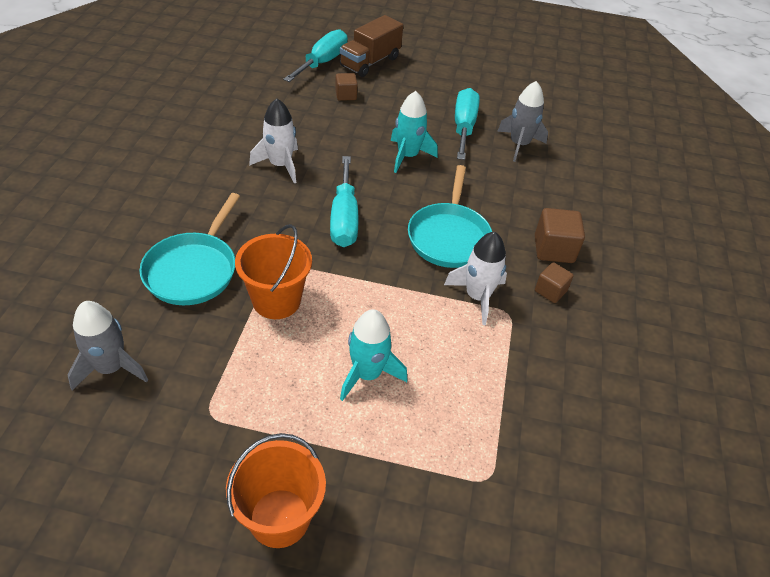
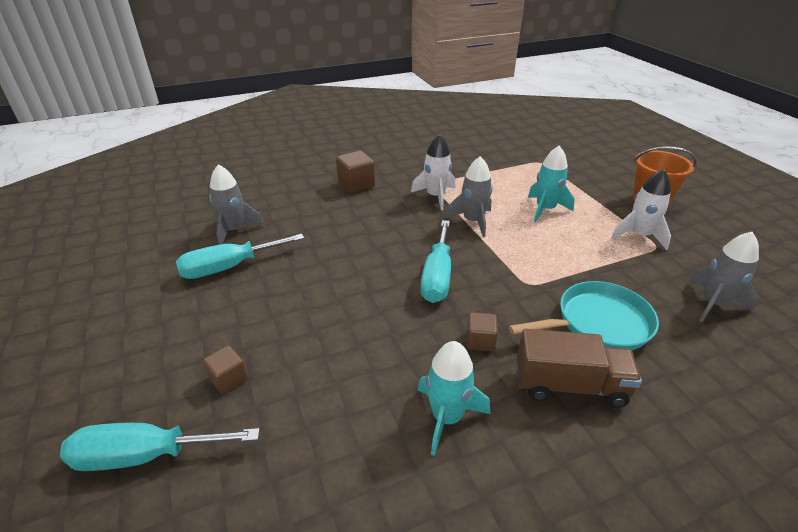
camera: 120 degrees left, 10 degrees down
orange bucket [235,224,312,319] -> none
white rocket [249,98,298,183] -> white rocket moved to [611,169,671,250]
turquoise screwdriver [330,156,358,247] -> turquoise screwdriver turned 135 degrees clockwise [420,220,451,303]
brown truck [340,15,403,77] -> brown truck moved to [517,329,642,408]
turquoise rocket [391,91,438,173] -> turquoise rocket moved to [418,341,490,456]
turquoise pan [408,165,492,268] -> none
brown cube [535,262,574,303] -> brown cube moved to [467,312,498,351]
none -> grey rocket [445,156,493,237]

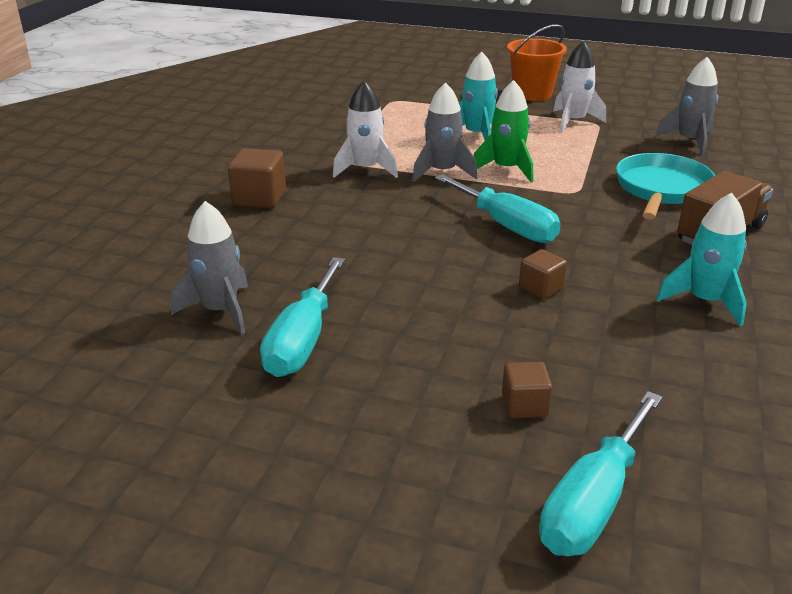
camera: 50 degrees left, 5 degrees down
brown cube [467,312,498,351] -> brown cube moved to [519,249,567,299]
none -> green rocket [474,80,533,182]

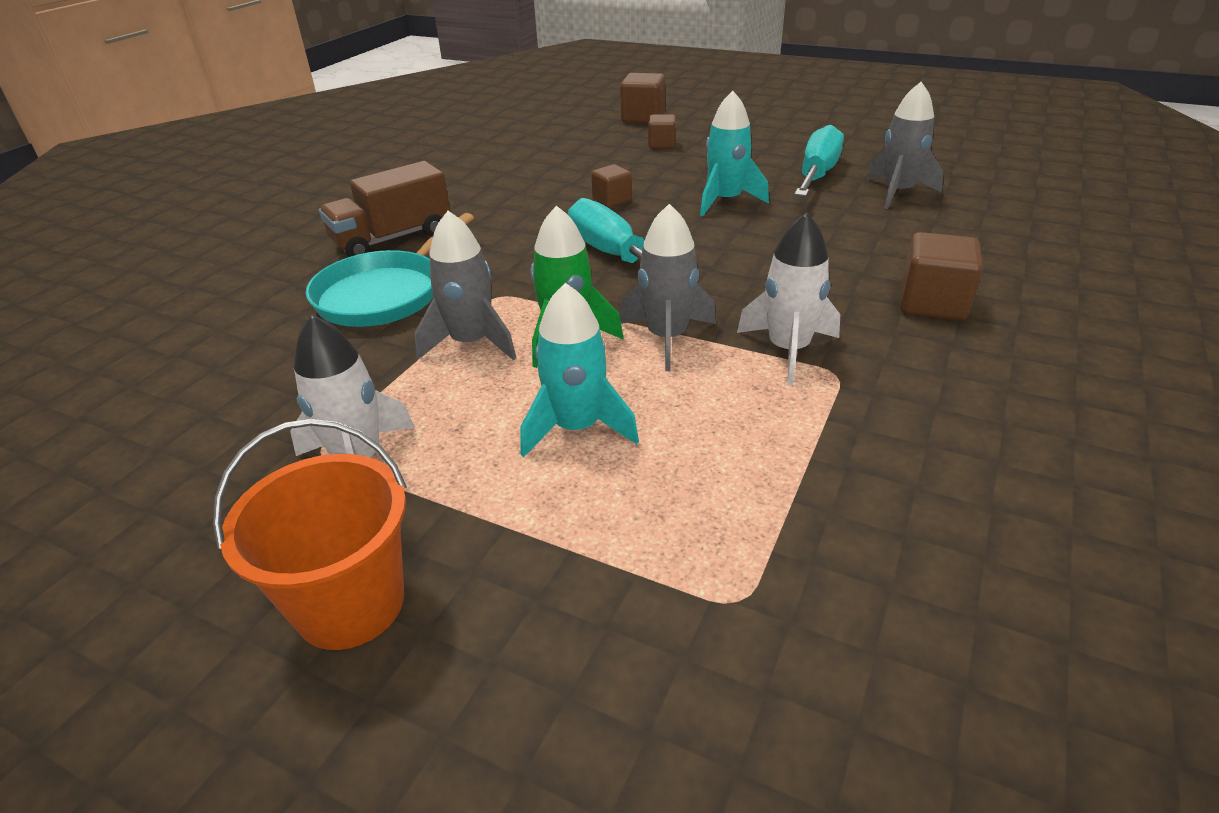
camera: 170 degrees left, 5 degrees up
turquoise screwdriver [539,391,662,556] -> brown cube [620,73,665,123]
grey rocket [655,57,718,155] -> grey rocket moved to [415,211,516,360]
turquoise rocket [656,193,747,326] -> turquoise rocket moved to [700,91,769,216]

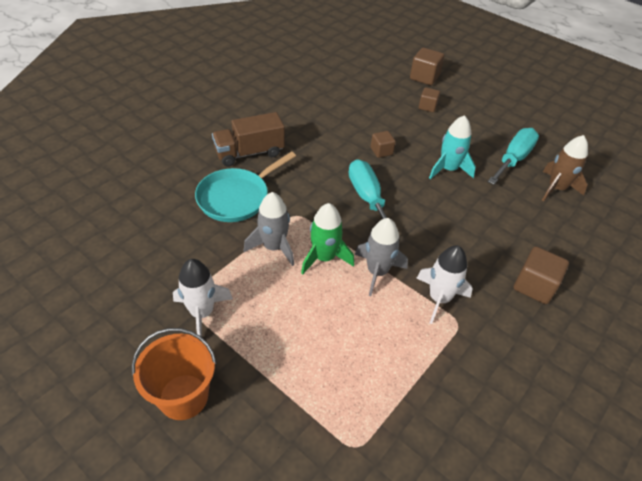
camera: 10 degrees right, 10 degrees up
turquoise rocket [520,283,639,458] -> none
grey rocket [867,82,944,209] -> brown rocket [542,135,588,201]

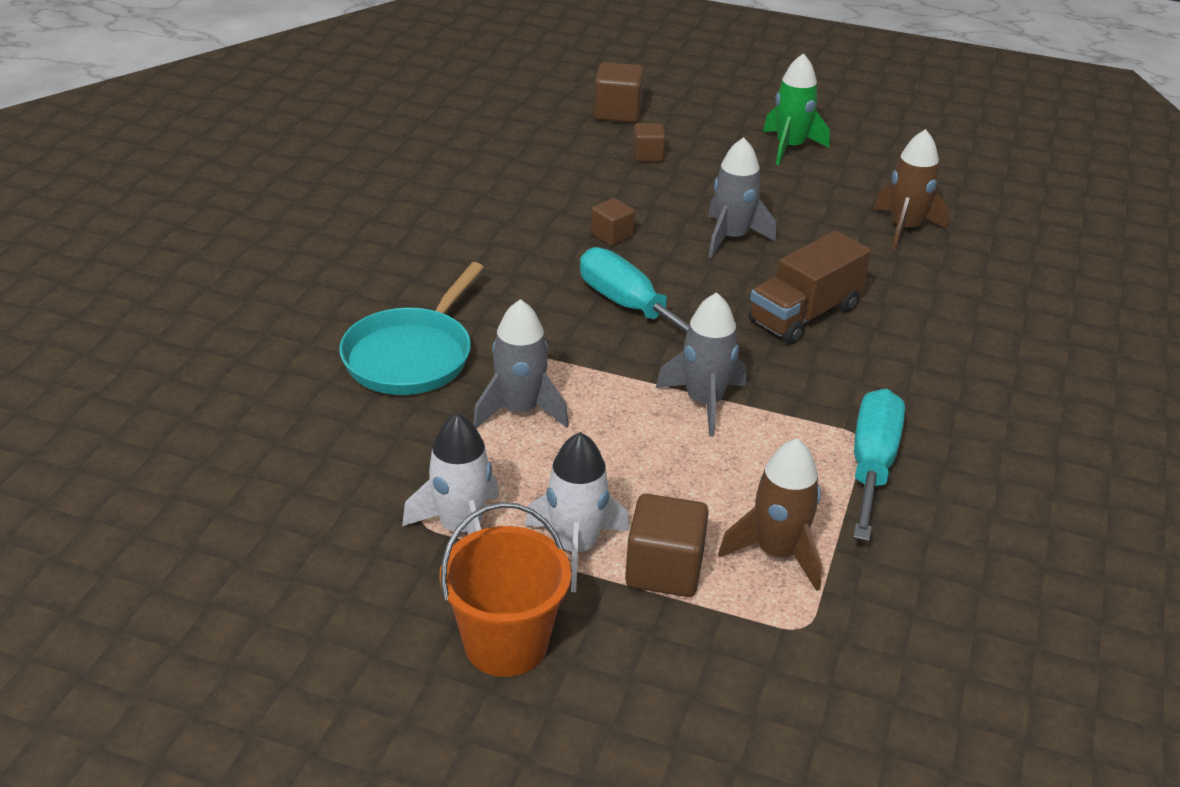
camera: 20 degrees left, 10 degrees down
brown truck [212,112,285,167] -> brown truck moved to [749,231,871,344]
green rocket [301,203,354,275] -> green rocket moved to [763,53,830,165]
white rocket [416,246,473,324] -> white rocket moved to [525,432,629,592]
turquoise rocket [429,115,476,179] -> grey rocket [708,137,776,258]
turquoise screwdriver [488,128,539,185] -> turquoise screwdriver moved to [853,389,905,541]
brown cube [514,246,569,304] -> brown cube moved to [625,494,709,597]
none -> brown rocket [718,438,822,591]

